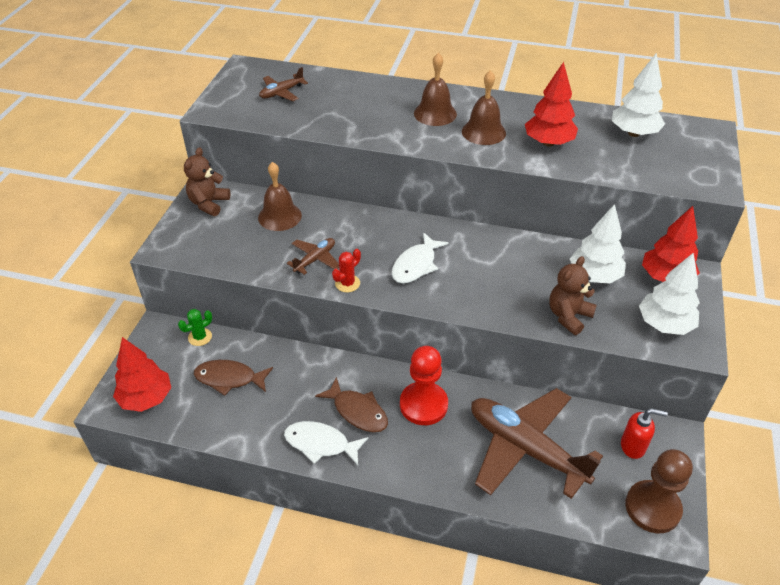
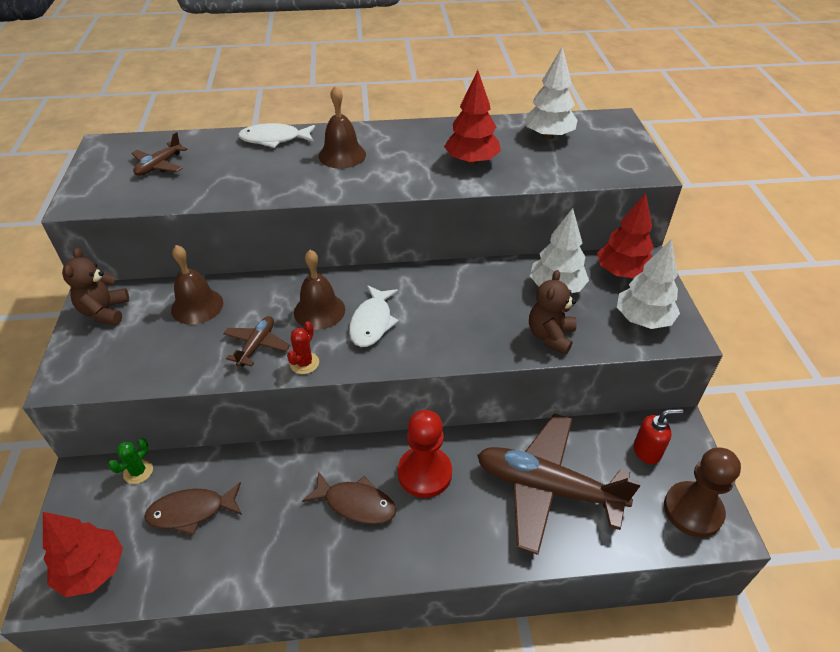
camera: 20 degrees left, 0 degrees up
white fish [284,421,368,465] -> white fish moved to [238,123,315,148]
brown bell [462,70,506,145] -> brown bell moved to [294,250,345,330]

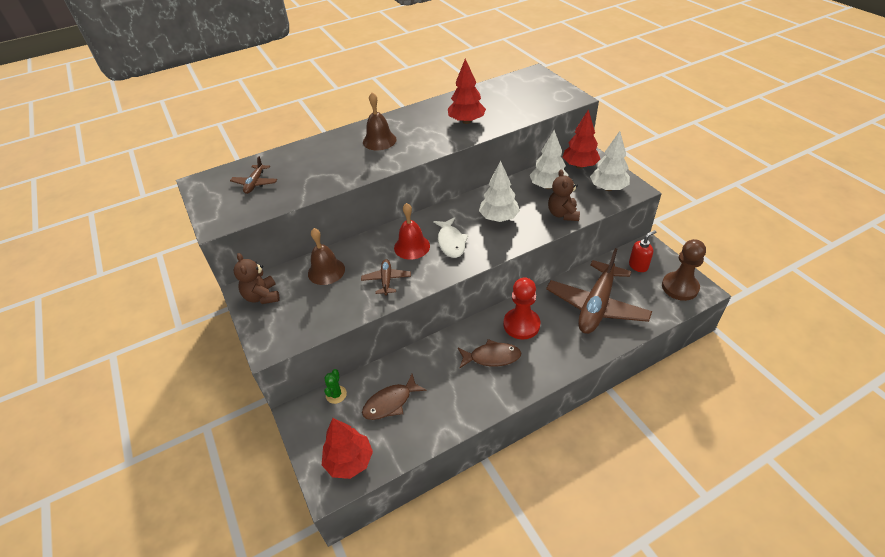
camera: 20 degrees left, 0 degrees up
white fish [238,123,315,148] -> none
red cactus [287,321,319,374] -> none
brown bell [294,250,345,330] -> red bell [394,203,430,260]
brown plane [477,414,641,555] -> brown plane turned 60 degrees counterclockwise [546,248,652,334]
white tree [524,46,578,140] -> white tree moved to [479,161,520,222]

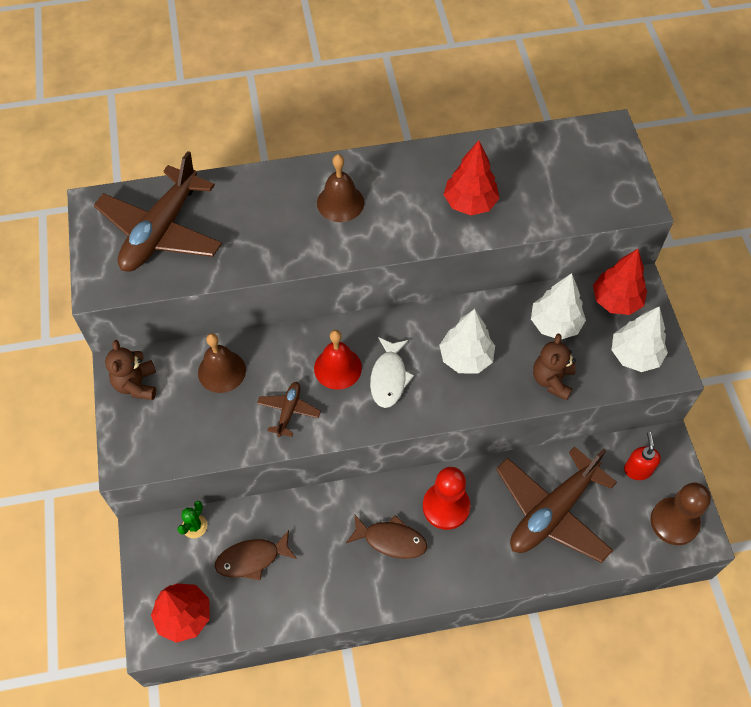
camera: 15 degrees right, 15 degrees up
brown plane [230,156,277,194] -> brown plane [94,151,222,271], size x2.19
red soap dispenser [629,230,656,272] -> red soap dispenser turned 75 degrees counterclockwise [624,432,661,480]

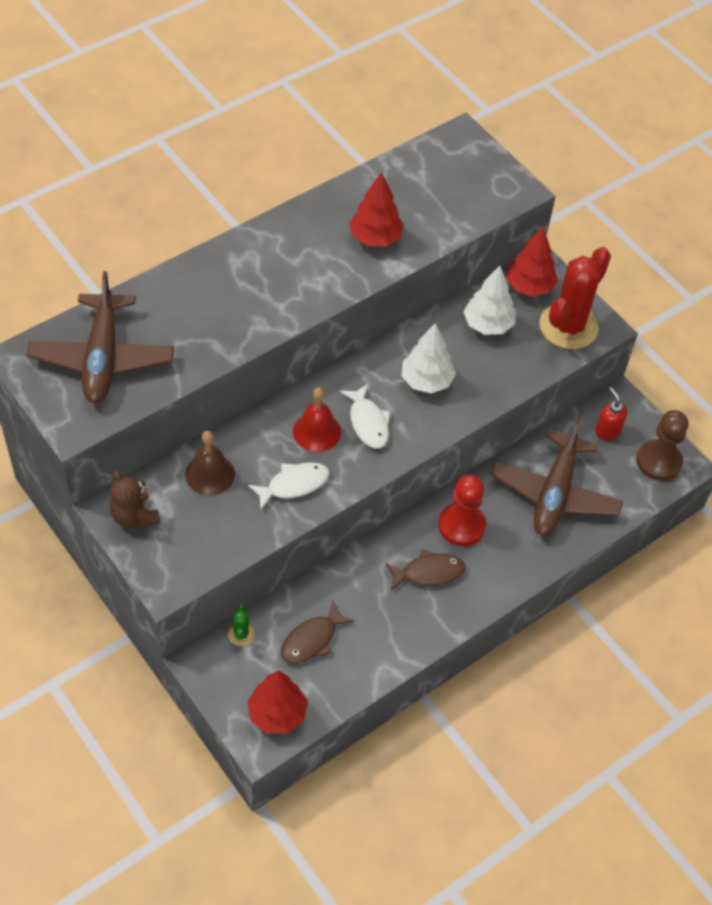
camera: 30 degrees left, 5 degrees down
brown plane [257,382,321,437] -> white fish [248,462,330,510]
brown bell [317,154,364,222] -> none
brown teddy bear [533,334,576,401] -> none
white tree [612,306,668,372] -> red cactus [539,247,611,349]

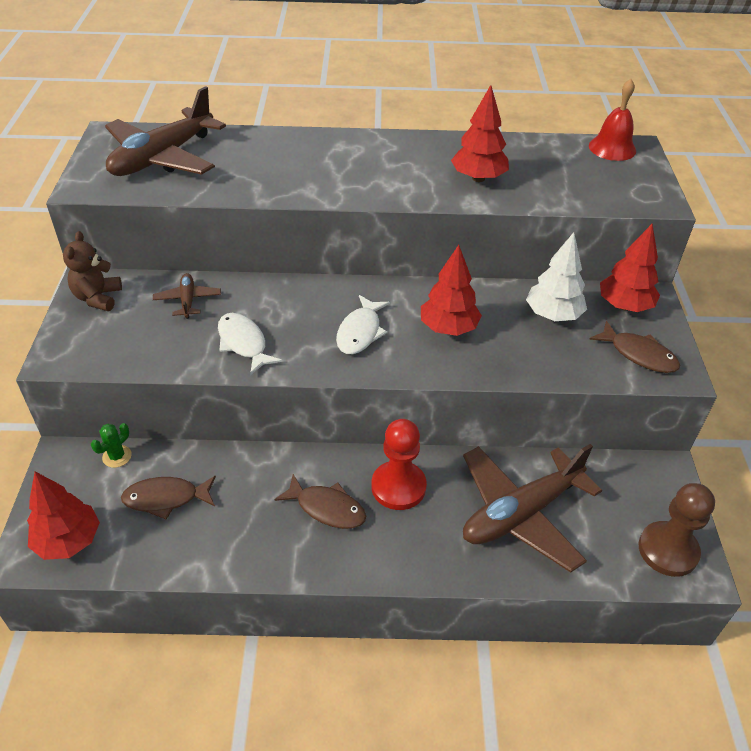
camera: 40 degrees right, 10 degrees down
brown bell [185,431,235,496] -> brown plane [153,273,221,319]
white fish [248,462,330,510] -> white fish turned 135 degrees counterclockwise [218,313,282,375]
red bell [293,387,341,452] -> red bell moved to [589,79,636,161]
white tree [401,323,456,394] -> red tree [421,245,482,336]
red cactus [539,247,611,349] -> brown fish [589,321,680,373]
red soap dispenser [595,387,627,440] -> none

